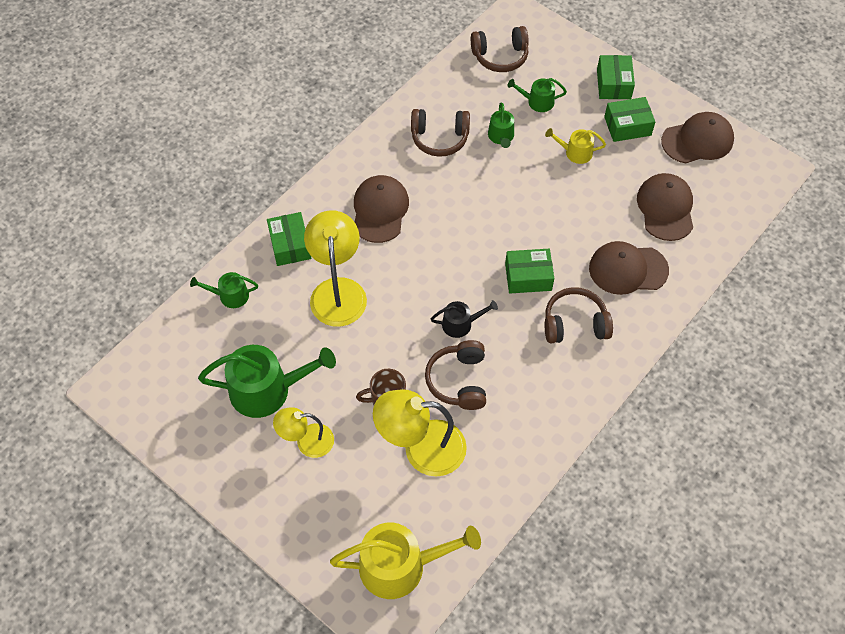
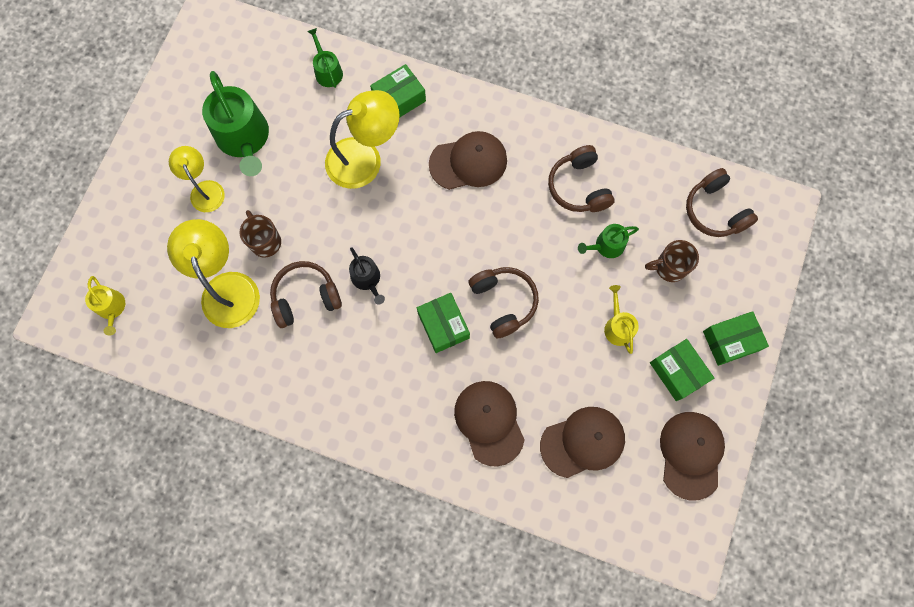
camera: 70 degrees right, 15 degrees up
yellow watering can [330,523,481,599] -> yellow watering can [85,276,125,336], size x0.51
green watering can [507,78,567,112] -> brown mug [645,240,699,282]
brown headphones [545,287,613,343] -> brown headphones moved to [468,267,539,338]
brown cap [661,112,734,164] -> brown cap turned 135 degrees counterclockwise [660,412,725,500]

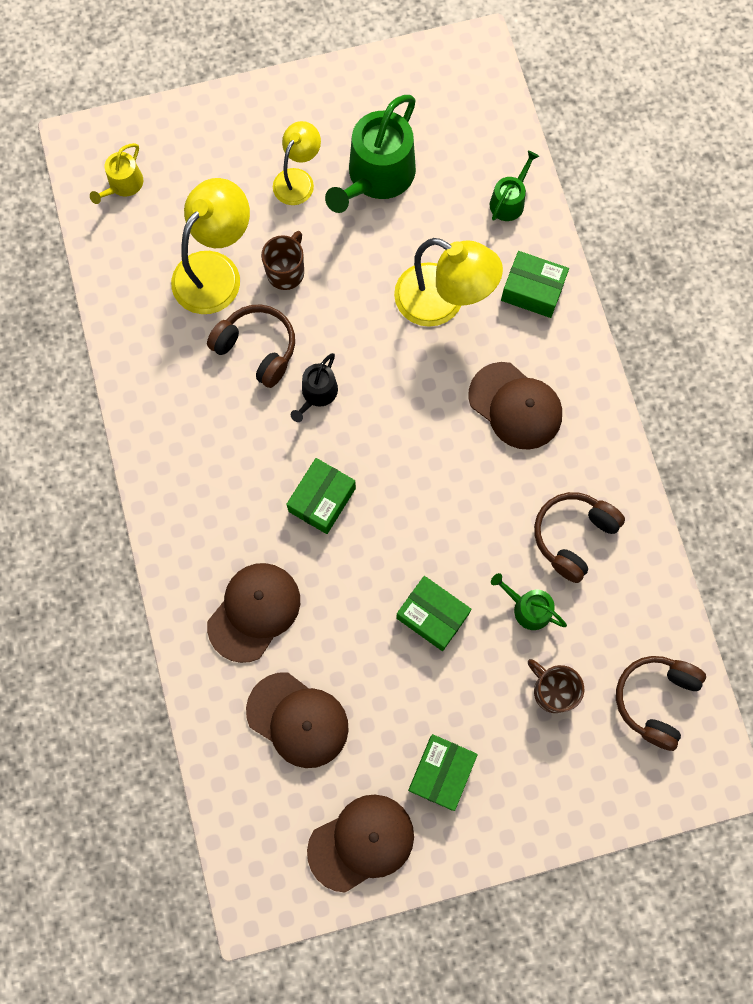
camera: 55 degrees right, 0 degrees up
brown headphones [468,267,539,338] -> none
yellow watering can [604,285,639,354] -> none
green box [703,311,769,366] -> green box moved to [396,576,471,651]

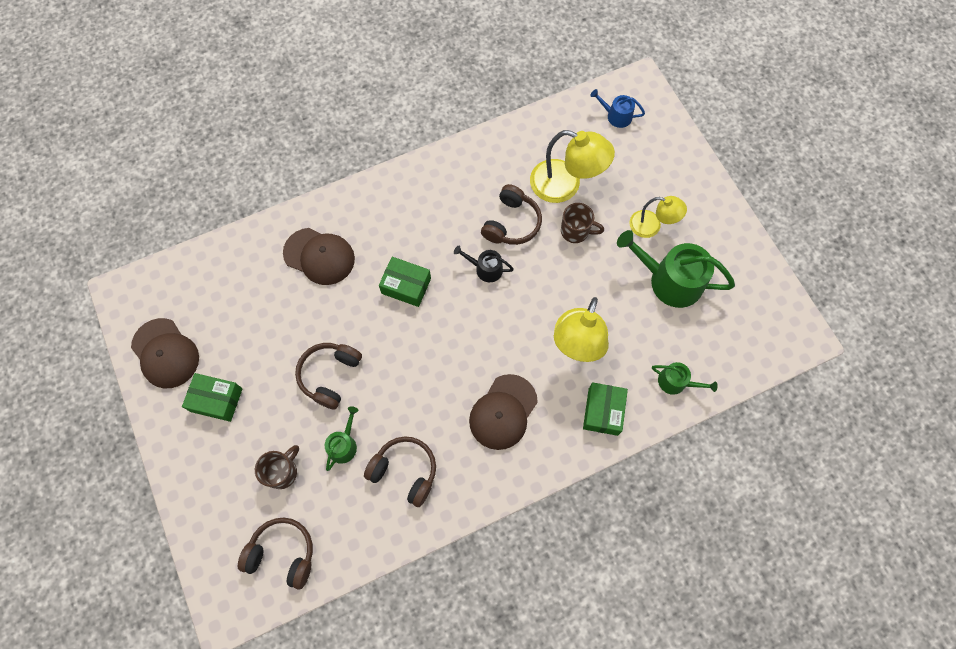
camera: 80 degrees right, 5 degrees down
yellow watering can [90,143,143,204] -> blue watering can [590,89,645,128]
brown cap [246,672,349,768] -> none
green box [396,576,471,651] -> brown headphones [295,343,362,410]

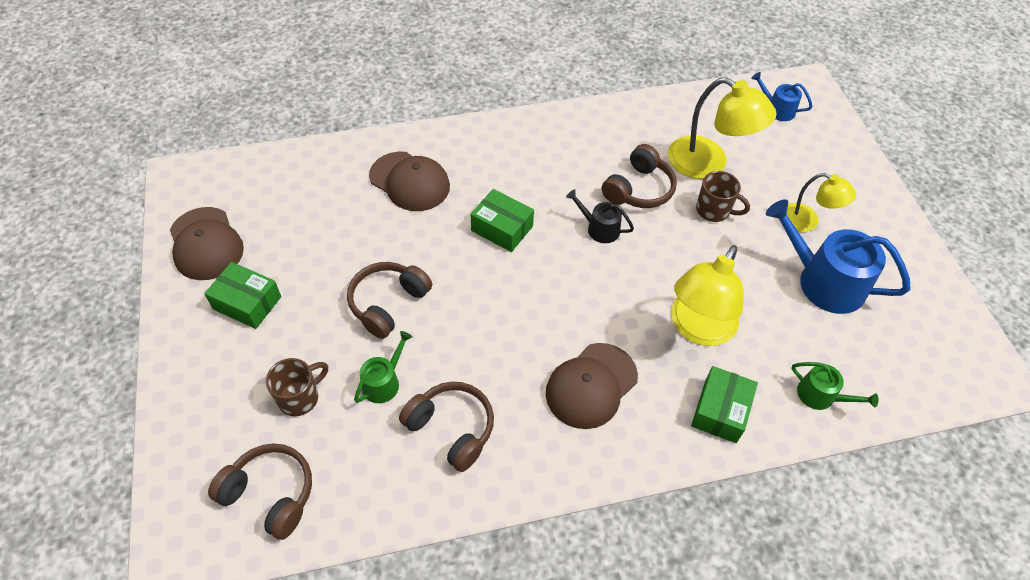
camera: 10 degrees right, 15 degrees down
green watering can [617,230,735,308] -> blue watering can [766,199,910,314]

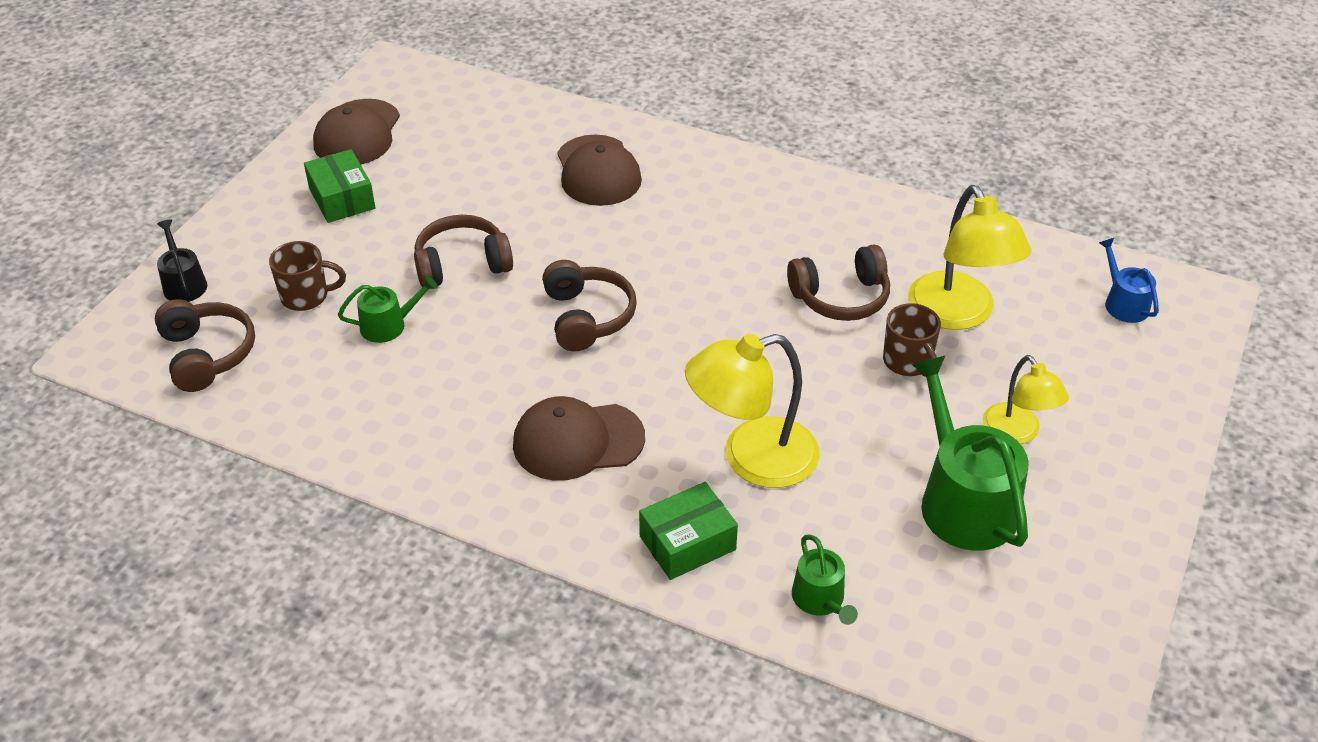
camera: 40 degrees right, 10 degrees down
brown headphones [399,382,494,472] -> brown headphones moved to [542,260,637,351]
green box [471,189,534,252] -> none
black watering can [566,189,634,243] -> black watering can moved to [157,220,207,302]
blue watering can [766,199,910,314] -> green watering can [911,356,1029,551]

